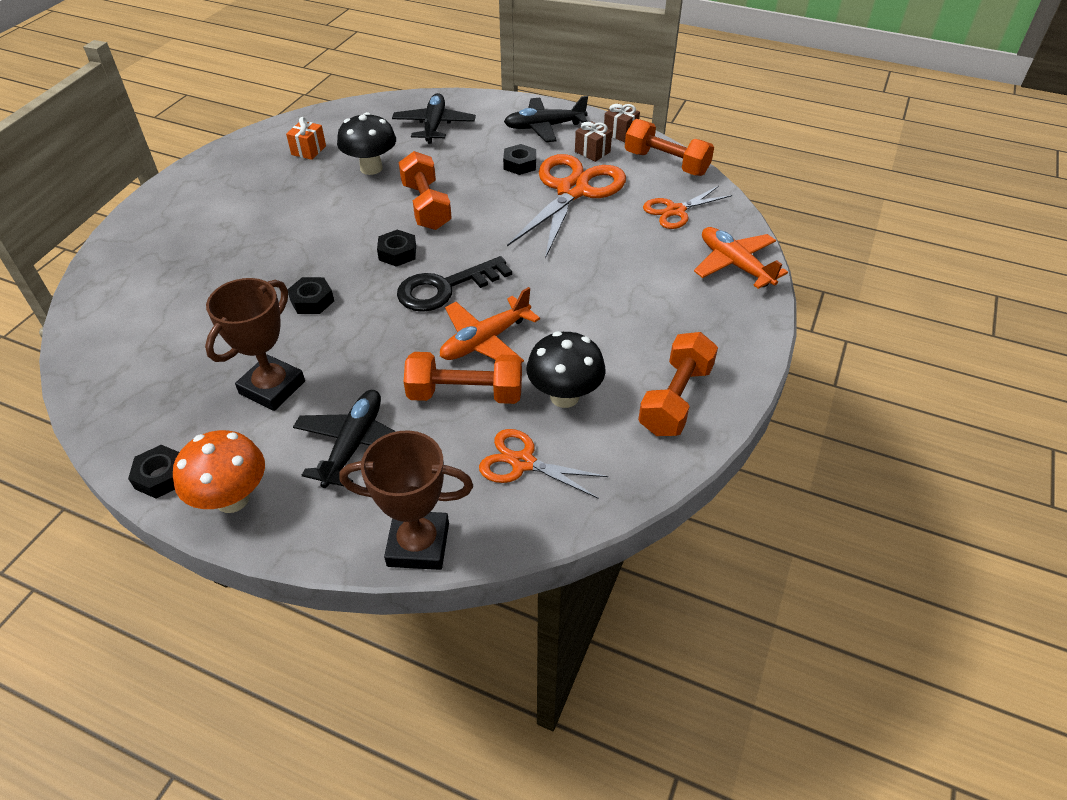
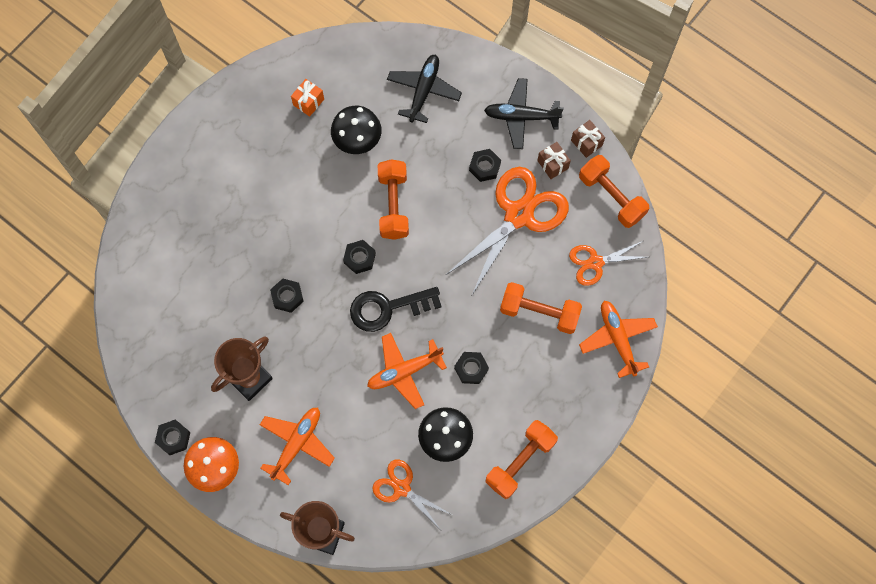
camera: 15 degrees right, 25 degrees up
black plane [293,390,396,488] -> orange plane [260,408,335,485]
orange dumbbell [404,352,522,404] -> orange dumbbell moved to [500,282,582,334]
none -> black nut [454,352,489,384]

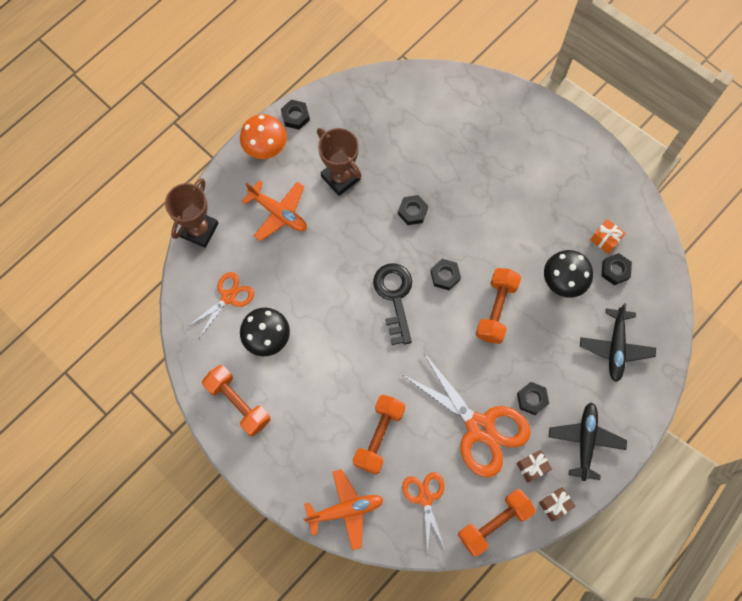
camera: 95 degrees right, 0 degrees up
orange plane [367,333,447,409] -> none
orange dumbbell [378,159,409,240] -> orange dumbbell turned 75 degrees counterclockwise [476,268,521,344]
black plane [387,54,462,123] -> black plane turned 75 degrees clockwise [580,303,656,382]
black nut [454,352,489,384] -> black nut moved to [601,253,632,285]

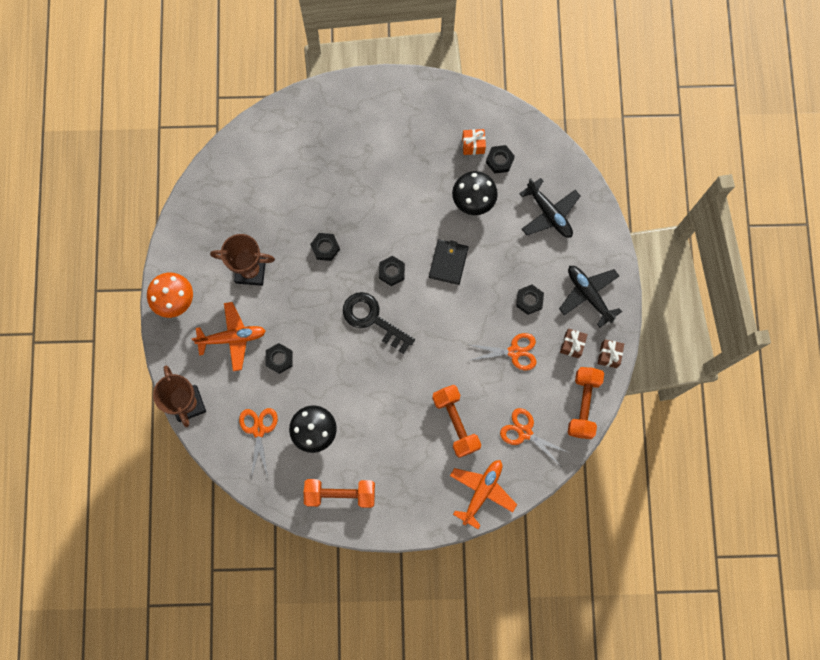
camera: 45 degrees left, 5 degrees up
black nut [281,100,310,130] -> black nut moved to [265,343,293,374]
orange scissors [400,352,531,478] -> orange scissors [467,333,536,370], size x0.55
orange dumbbell [476,268,521,344] -> black wallet [429,239,469,285]

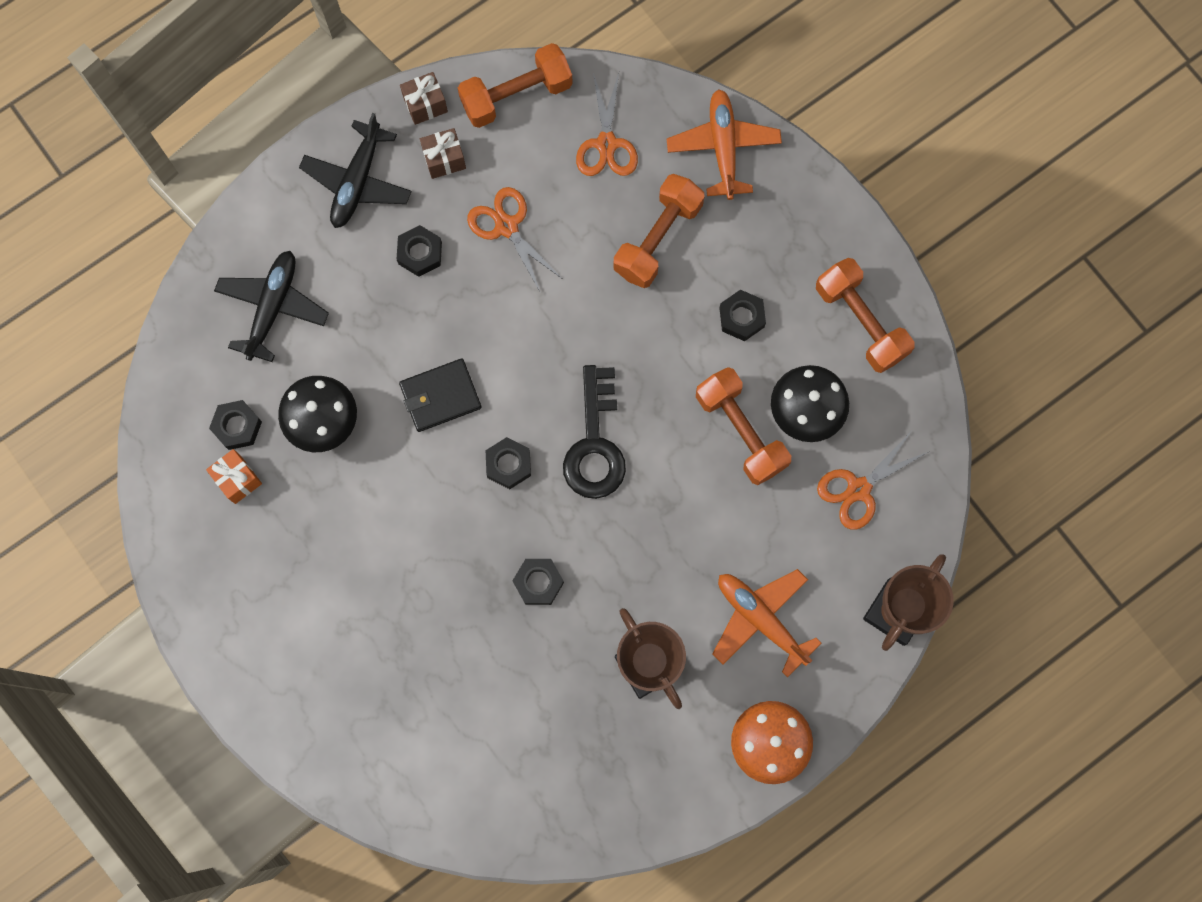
camera: 125 degrees left, 0 degrees up
black nut [265,343,293,374] -> black nut moved to [719,290,766,341]
orange plane [450,460,517,529] -> orange plane turned 90 degrees clockwise [667,89,782,200]
none -> orange dumbbell [696,367,791,485]

